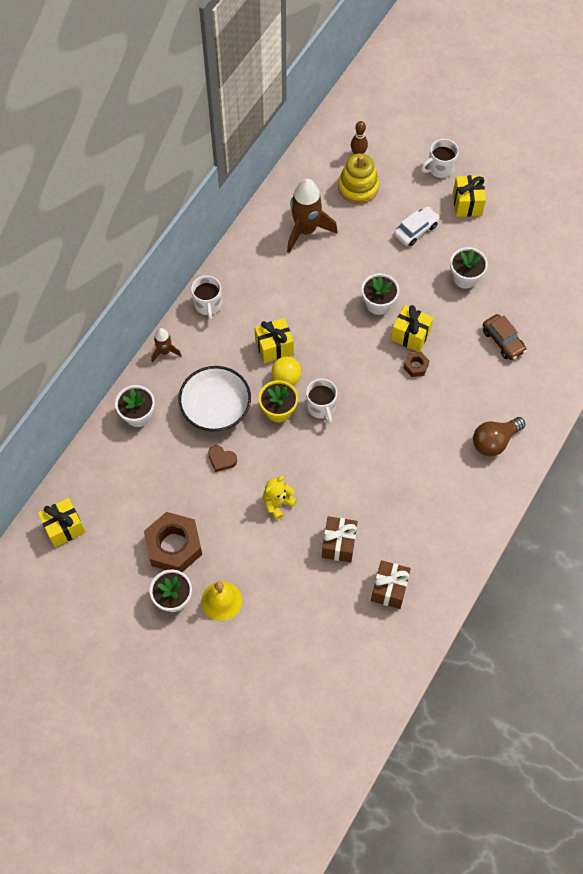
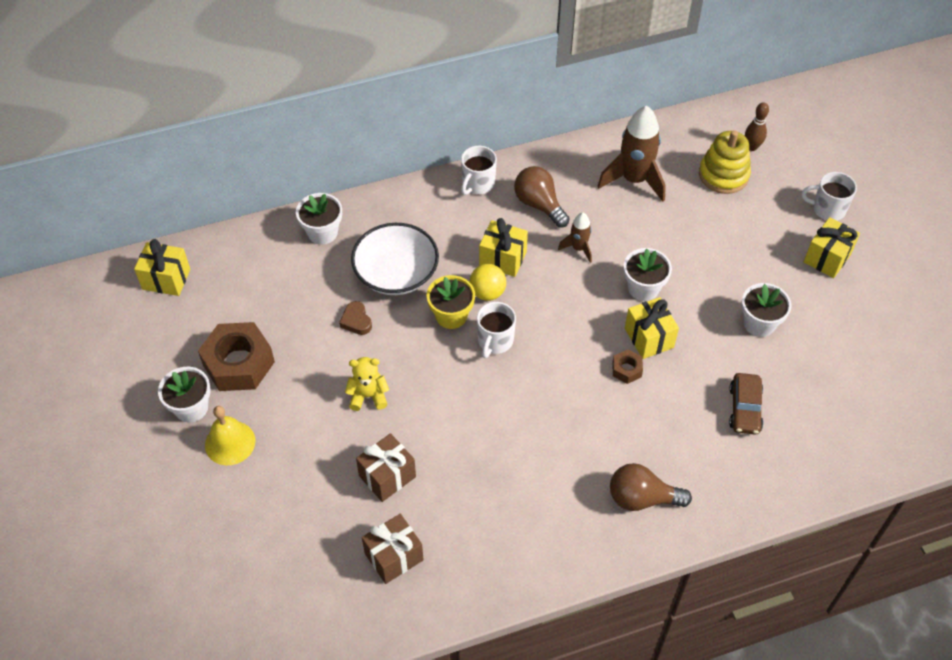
camera: 40 degrees right, 10 degrees down
brown rocket [152,328,182,363] -> brown rocket moved to [558,213,592,263]
white car [394,207,440,246] -> none
none -> brown light bulb [514,166,570,228]

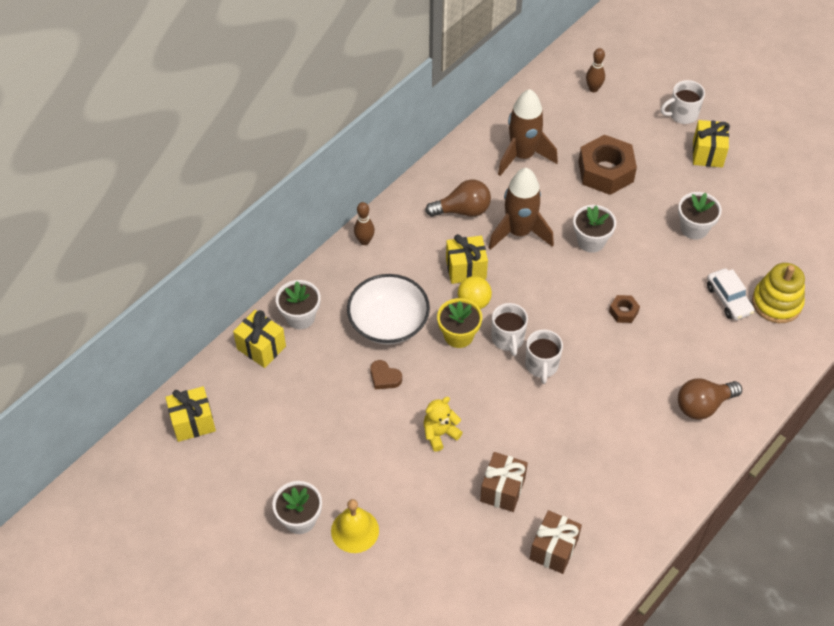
camera: 30 degrees left, 0 degrees up
brown nut [198,322,275,391] -> brown nut moved to [578,135,637,195]
white mug [461,146,497,195] -> white mug moved to [525,330,563,384]
brown light bulb [514,166,570,228] -> brown light bulb turned 150 degrees clockwise [425,179,491,217]
brown rocket [558,213,592,263] -> brown rocket [488,168,554,250], size x1.92
yellow gift [625,297,679,359] -> yellow gift moved to [233,310,286,368]
yellow stacking toy [699,130,751,194] -> yellow stacking toy moved to [752,263,805,323]
brown car [729,373,763,435] -> white car [707,268,754,320]
none -> brown bowling pin [354,202,375,245]

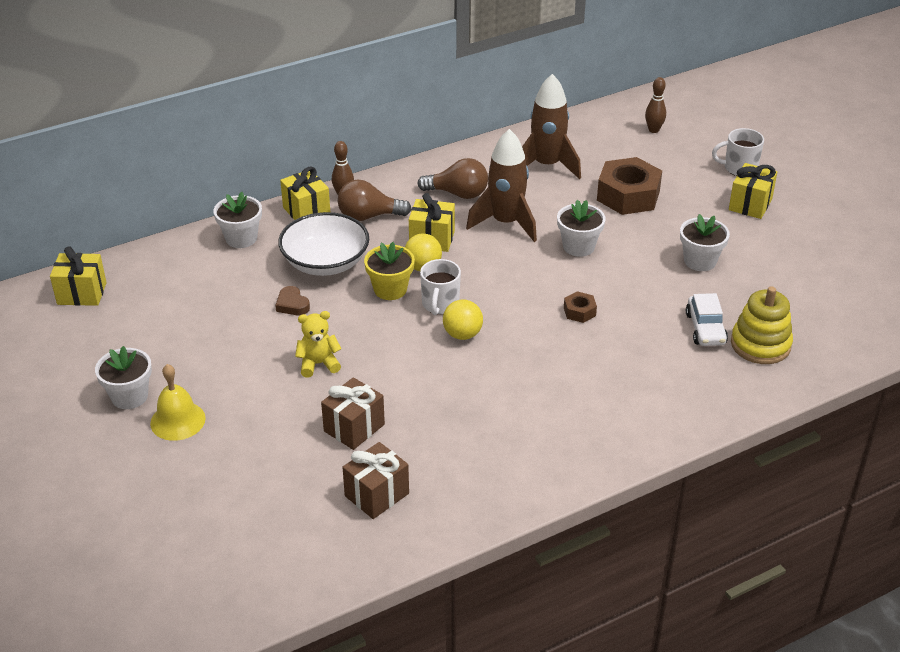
camera: 20 degrees right, 15 degrees down
yellow gift [233,310,286,368] -> yellow gift moved to [280,166,330,220]
white mug [525,330,563,384] -> yellow ball [443,299,483,340]
brown light bulb [678,378,742,420] -> brown light bulb moved to [338,180,411,221]

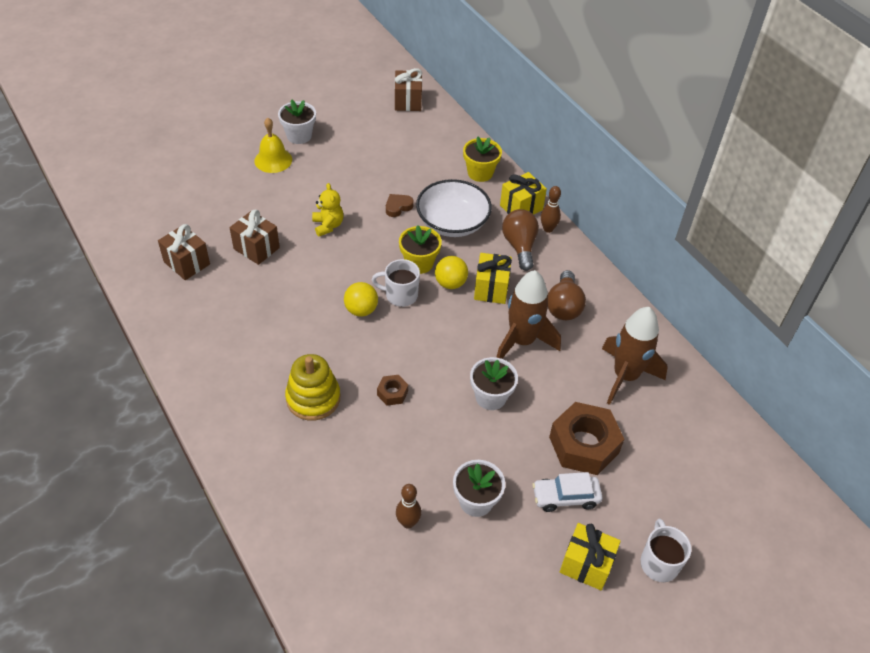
camera: 85 degrees right, 10 degrees up
yellow gift [50,246,107,306] -> brown gift [395,68,422,111]
white flower pot [213,192,262,248] -> yellow flower pot [463,136,502,182]
brown bowling pin [645,77,666,133] -> brown bowling pin moved to [396,484,421,529]
white car [686,293,728,346] -> white car moved to [532,472,602,512]
yellow stacking toy [731,286,793,364] -> yellow stacking toy moved to [285,354,340,421]

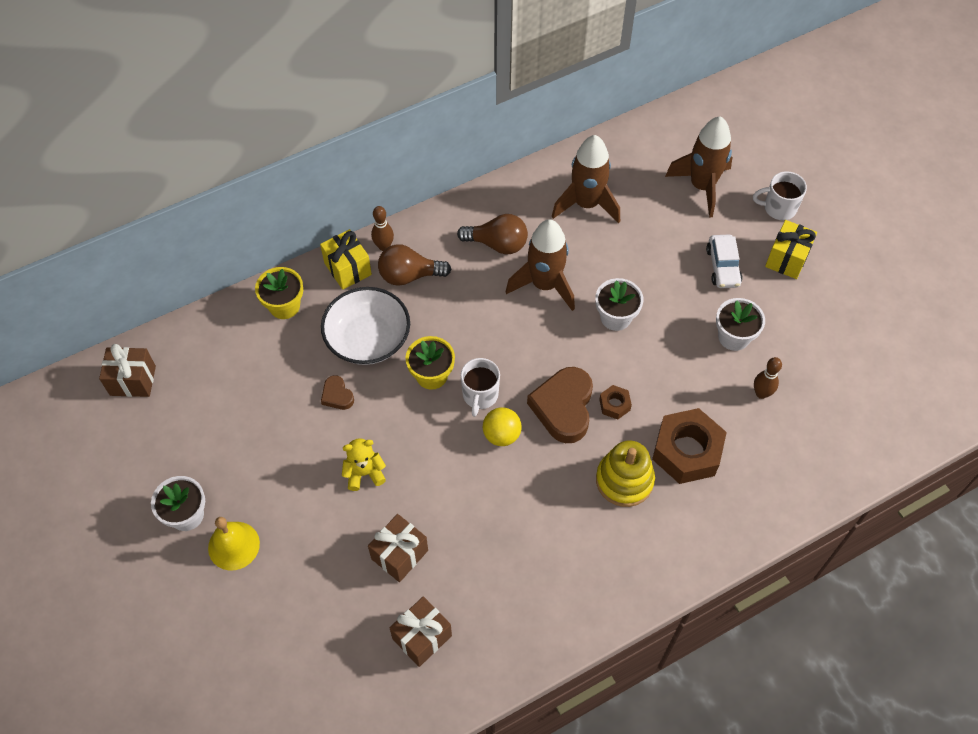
camera: 85 degrees left, 10 degrees up
yellow ball [435,256,468,289] -> none
yellow gift [474,253,512,304] -> none
brown nut [549,402,624,475] -> brown nut moved to [652,408,727,484]
none -> brown heart [527,367,593,443]
none -> brown rocket [665,116,733,218]

